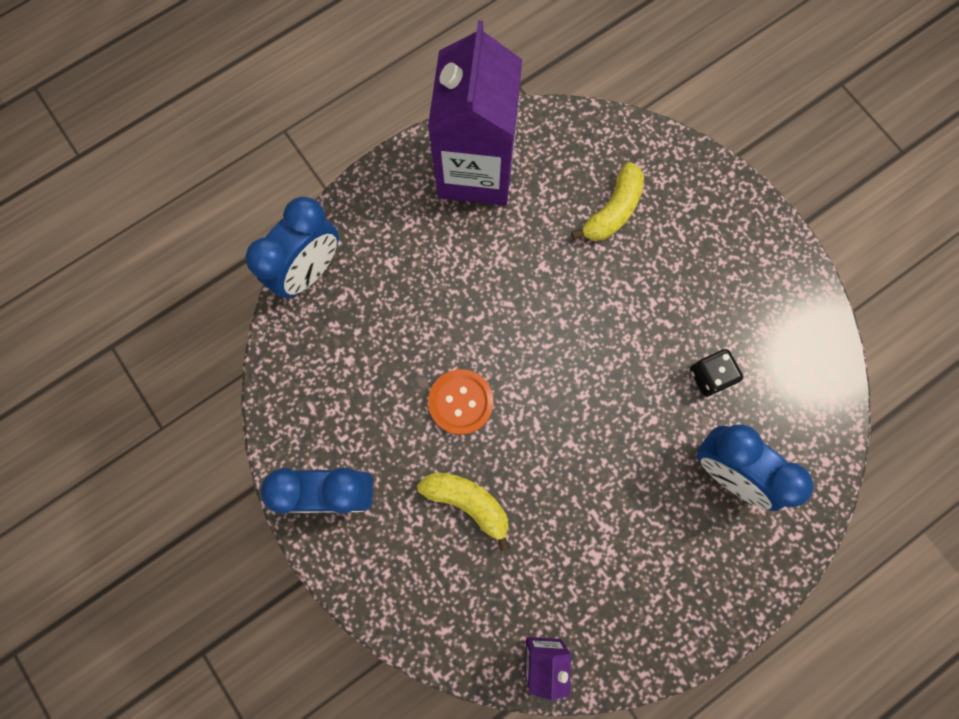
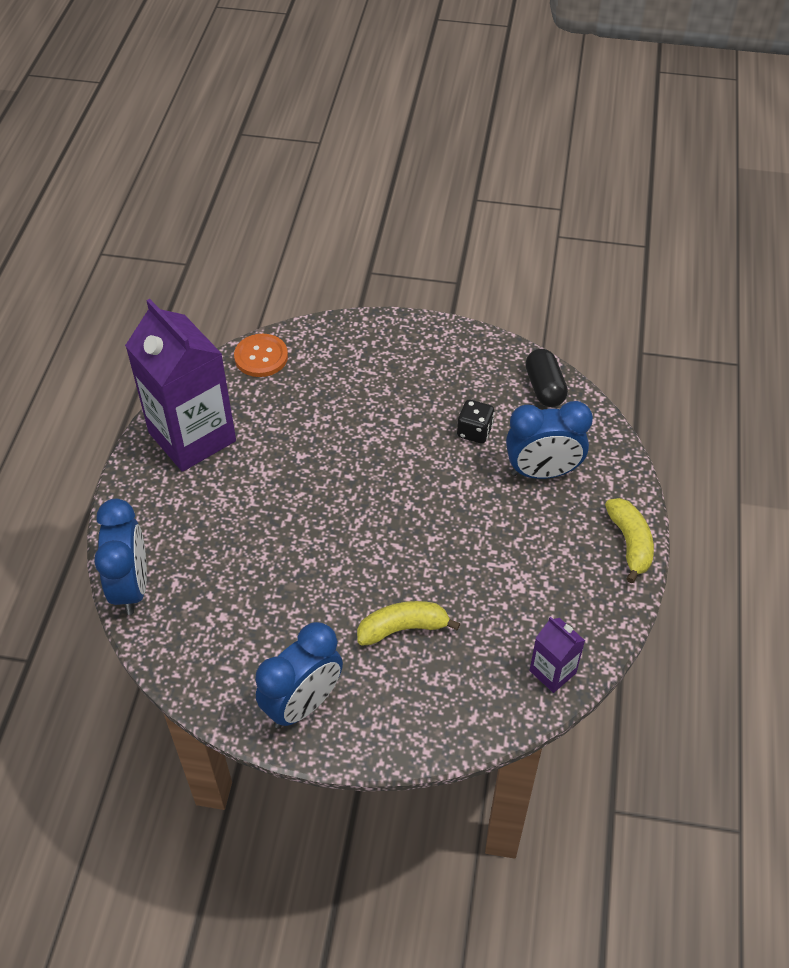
camera: 45 degrees left, 25 degrees down
orange button [428,369,493,435] -> orange button moved to [234,334,288,377]
yellow banana [571,162,644,241] -> yellow banana moved to [605,498,654,583]
none -> black capsule [525,349,568,407]

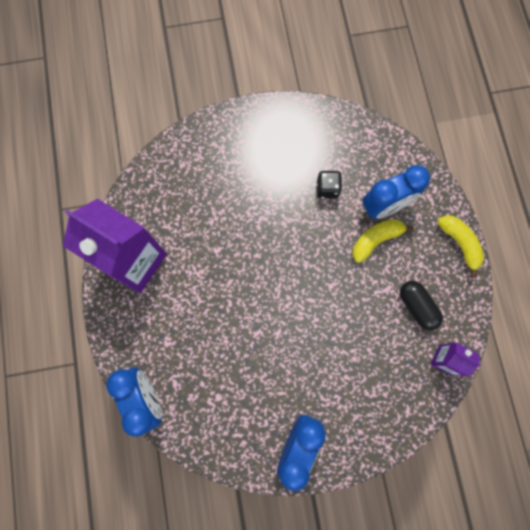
camera: 20 degrees left, 25 degrees up
orange button [234,334,288,377] -> none
yellow banana [357,601,460,646] -> yellow banana moved to [352,219,414,263]
black capsule [525,349,568,407] -> black capsule moved to [400,281,443,330]

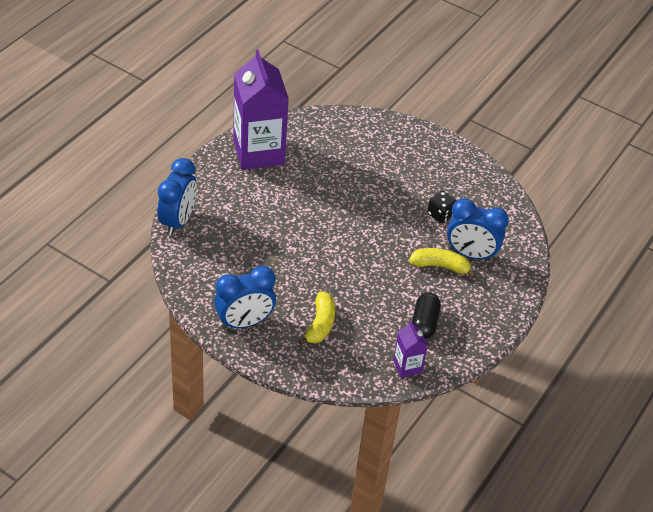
camera: 40 degrees right, 30 degrees down
yellow banana [437,215,484,278] -> yellow banana moved to [298,291,335,346]

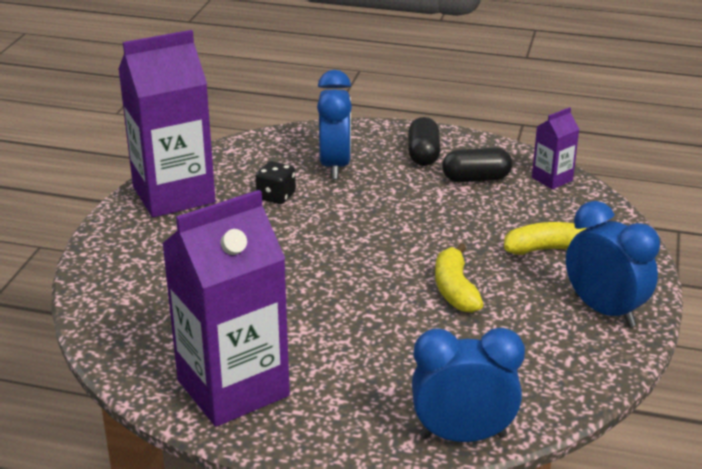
camera: 105 degrees left, 15 degrees down
yellow banana [409,248,476,278] -> yellow banana moved to [435,243,484,313]
none -> purple carton [118,30,216,217]
none -> black capsule [408,117,441,166]

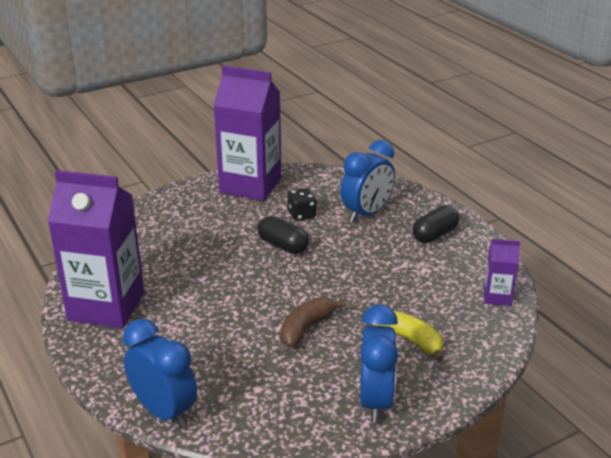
camera: 45 degrees right, 0 degrees up
yellow banana [435,243,484,313] -> brown banana [280,297,346,347]
black capsule [442,148,512,182] -> black capsule moved to [257,216,309,254]

